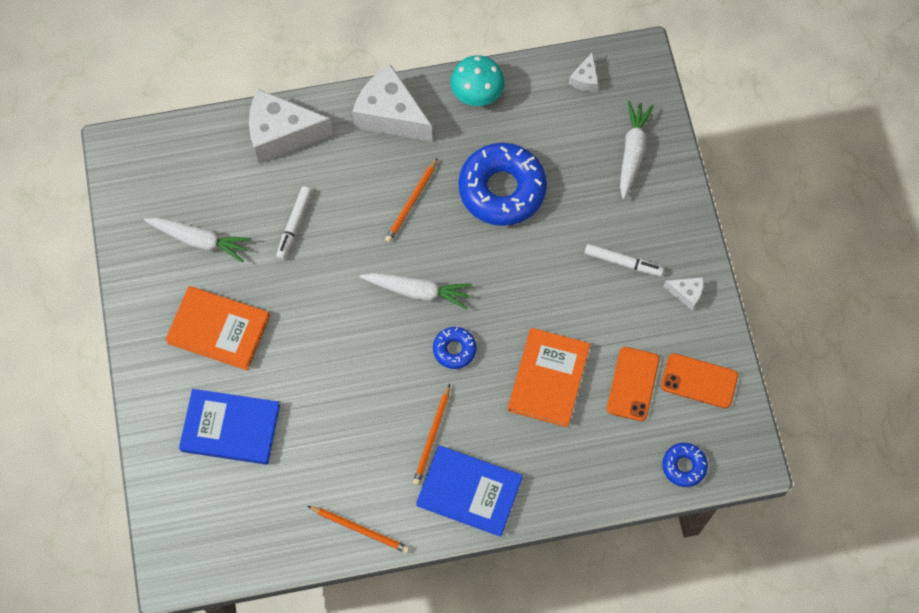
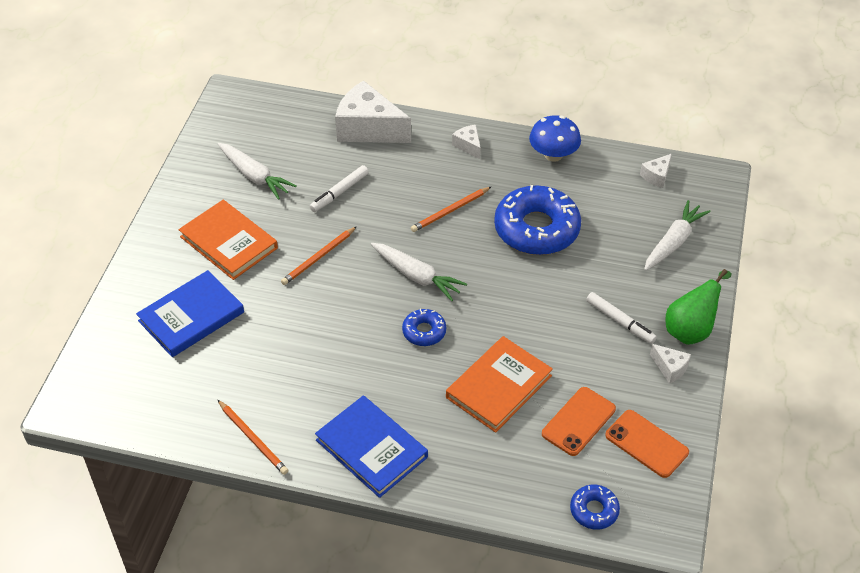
camera: 25 degrees right, 20 degrees down
blue book [179,389,280,465] -> blue book turned 75 degrees counterclockwise [136,270,244,357]
white cheese [352,64,432,142] -> white cheese [452,125,481,159], size x0.46
orange pencil [413,384,450,486] -> orange pencil moved to [281,226,357,285]
turquoise mushroom [451,55,505,106] -> blue mushroom [529,115,581,162]
none -> green pear [665,269,732,345]

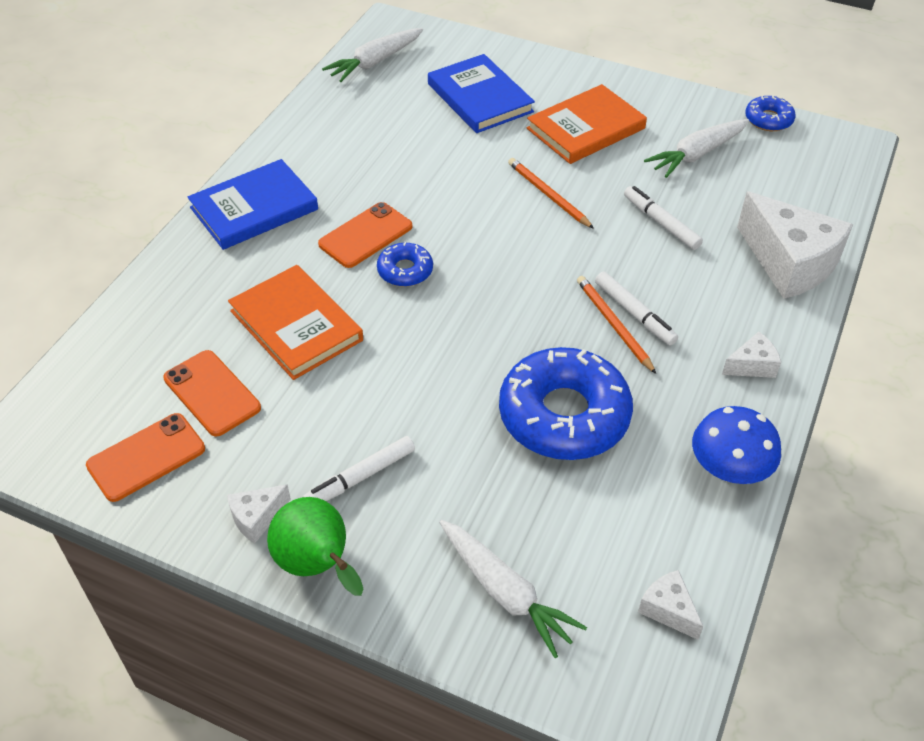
camera: 100 degrees right, 0 degrees up
orange pencil [218,400,288,475] -> none
white cheese [335,80,411,143] -> white cheese turned 105 degrees clockwise [737,191,853,299]
white carrot [371,243,467,301] -> white carrot moved to [322,28,423,82]
blue donut [570,485,620,529] -> blue donut moved to [745,95,795,131]
none -> orange phone [318,202,412,268]
none -> white marker [595,272,678,345]

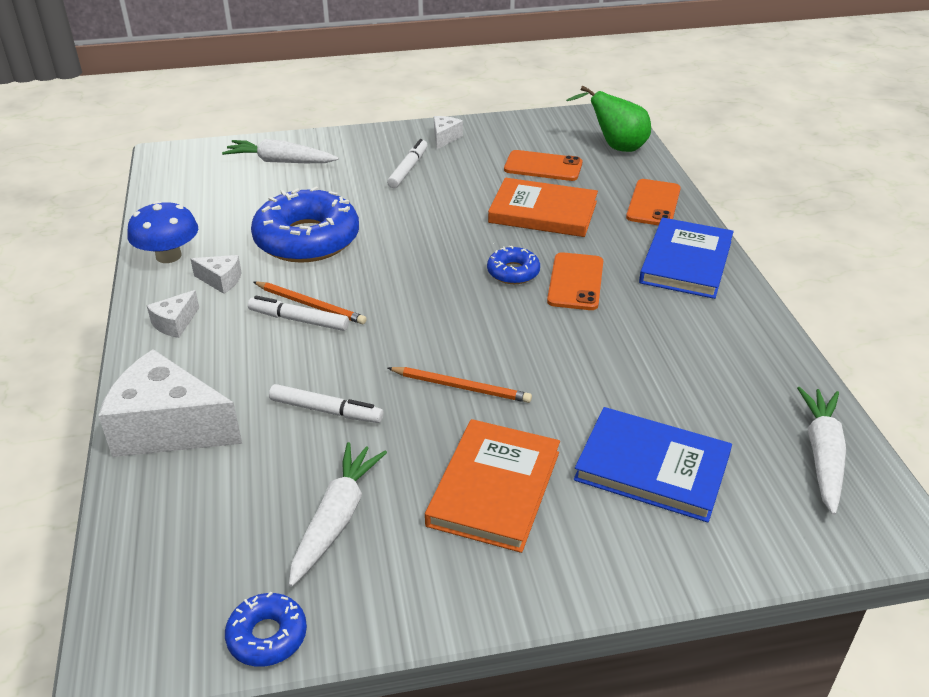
camera: 145 degrees right, 10 degrees down
orange phone [86,413,205,502] -> orange phone moved to [626,179,681,226]
green pear [267,497,363,596] -> green pear moved to [566,86,651,152]
white cheese [638,570,703,640] -> white cheese moved to [190,255,242,294]

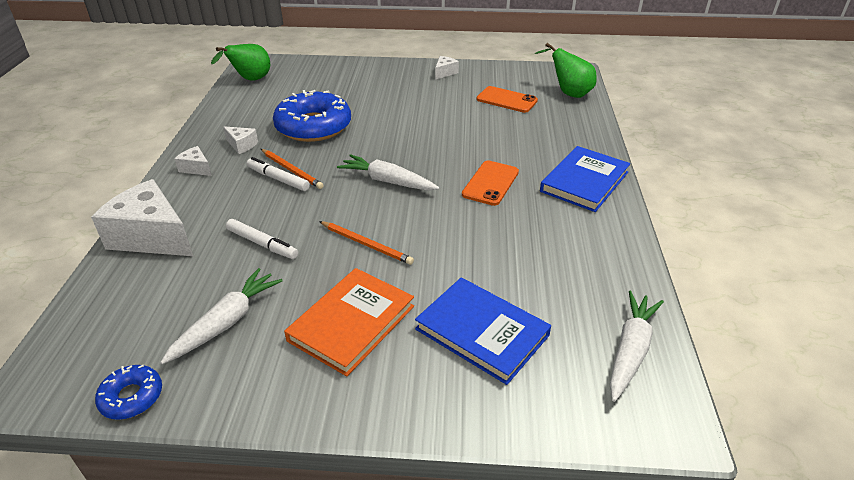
camera: 15 degrees right, 0 degrees up
blue mushroom [127,201,198,263] -> none
white cheese [147,290,199,338] -> white cheese turned 75 degrees clockwise [175,146,212,176]
white carrot [222,139,339,163] -> white carrot moved to [337,154,439,190]
white marker [387,139,428,188] -> none
blue donut [487,246,540,284] -> none
orange book [488,178,598,237] -> none
orange phone [626,179,681,226] -> none
none -> green pear [211,44,270,81]

